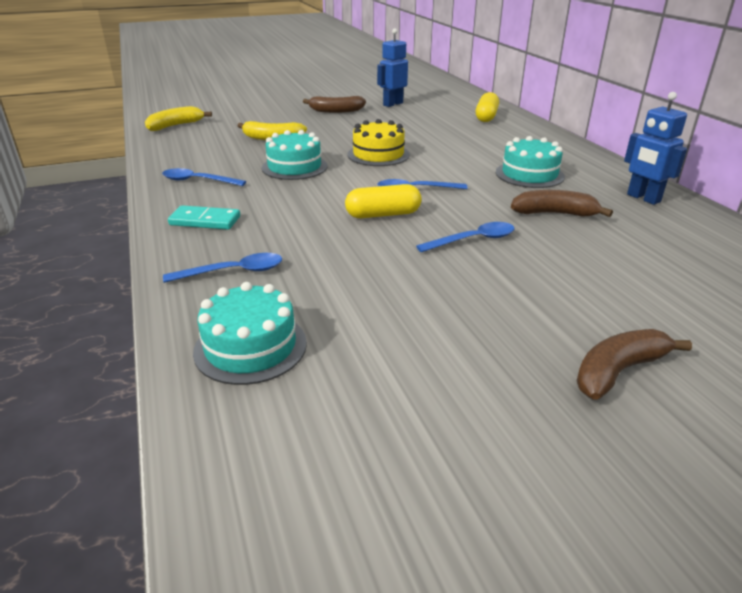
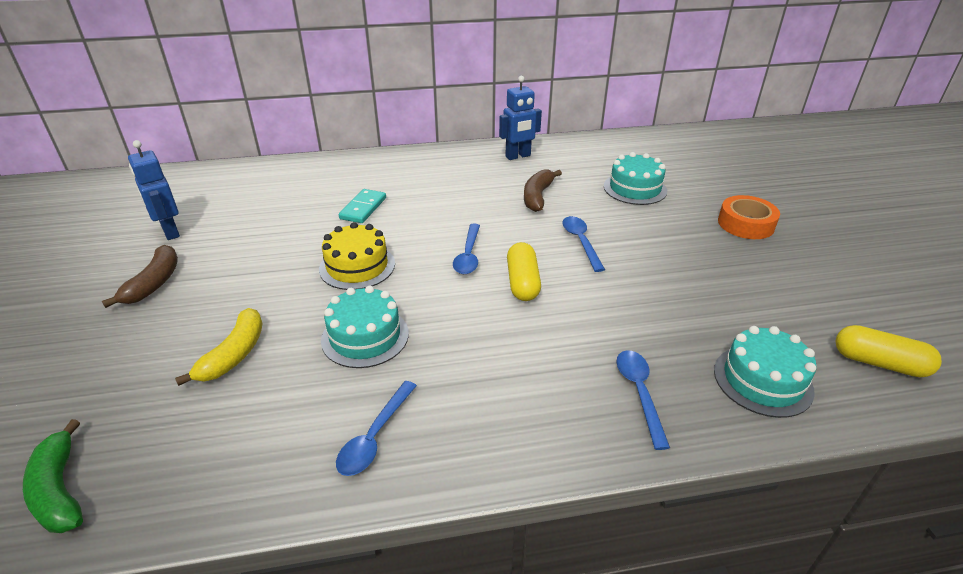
camera: 80 degrees left, 5 degrees up
yellow banana [145,106,212,131] -> green banana [23,419,83,533]
turquoise domino [168,205,240,230] -> turquoise domino moved to [339,189,386,223]
yellow capsule [476,92,499,122] -> yellow capsule moved to [835,325,942,377]
turquoise cake [496,136,565,188] -> turquoise cake moved to [604,152,667,205]
brown banana [577,329,692,400] -> orange tape [718,195,780,239]

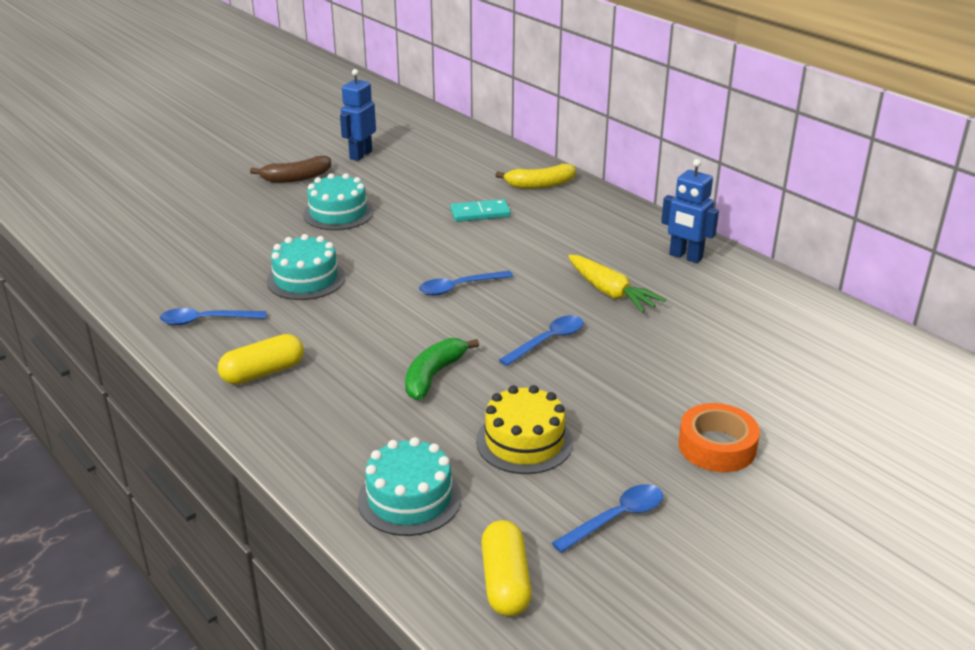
camera: 60 degrees right, 5 degrees down
green banana [23,419,83,533] -> green banana moved to [405,338,479,400]
yellow banana [175,308,262,386] -> yellow banana moved to [495,164,576,189]
yellow cake [319,222,395,290] -> yellow cake moved to [476,385,573,474]
yellow capsule [507,242,541,301] -> yellow capsule moved to [218,334,304,385]
brown banana [524,169,562,212] -> yellow carrot [568,255,666,313]
turquoise cake [604,152,667,205] -> turquoise cake moved to [303,173,374,230]
blue spoon [616,350,670,450] -> blue spoon moved to [552,484,663,553]

